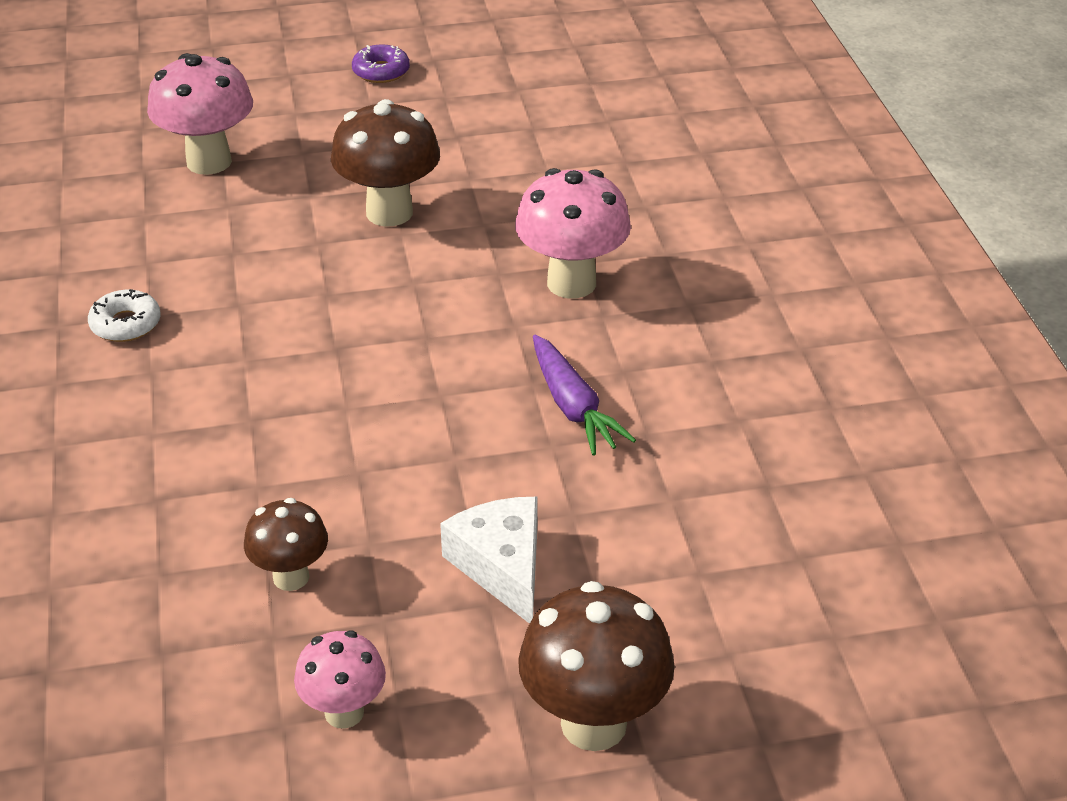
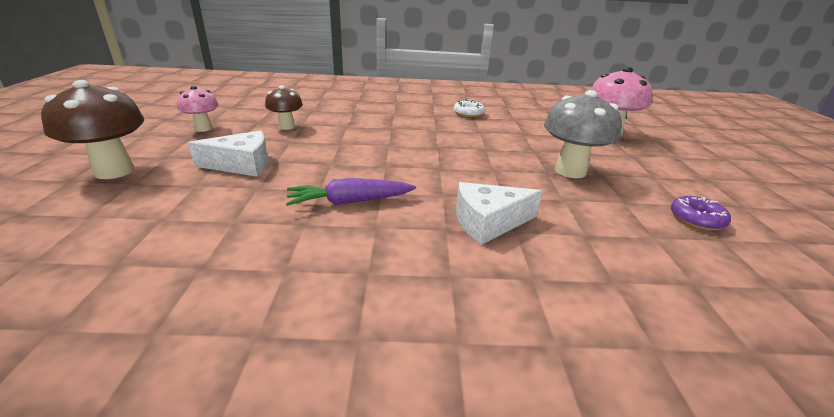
camera: 100 degrees right, 10 degrees down
brown mushroom [331,99,440,226] -> grey mushroom [544,90,622,178]
purple donut [352,44,410,83] -> purple donut moved to [671,196,731,231]
pink mushroom [515,168,631,298] -> white cheese [456,182,543,245]

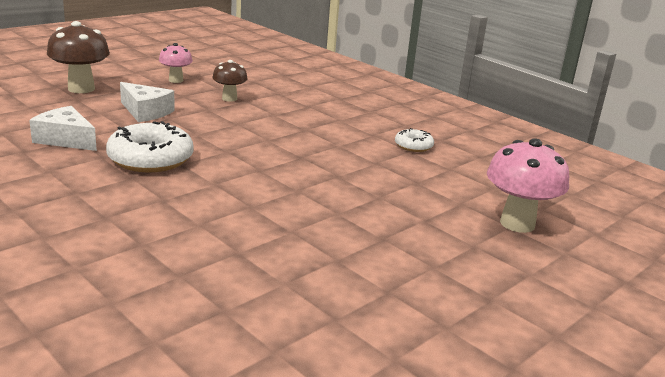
camera: 45 degrees right, 5 degrees down
purple carrot [286,178,416,206] -> white donut [106,121,194,172]
white cheese [456,182,543,245] -> white cheese moved to [29,106,97,151]
grey mushroom [544,90,622,178] -> none
purple donut [671,196,731,231] -> none

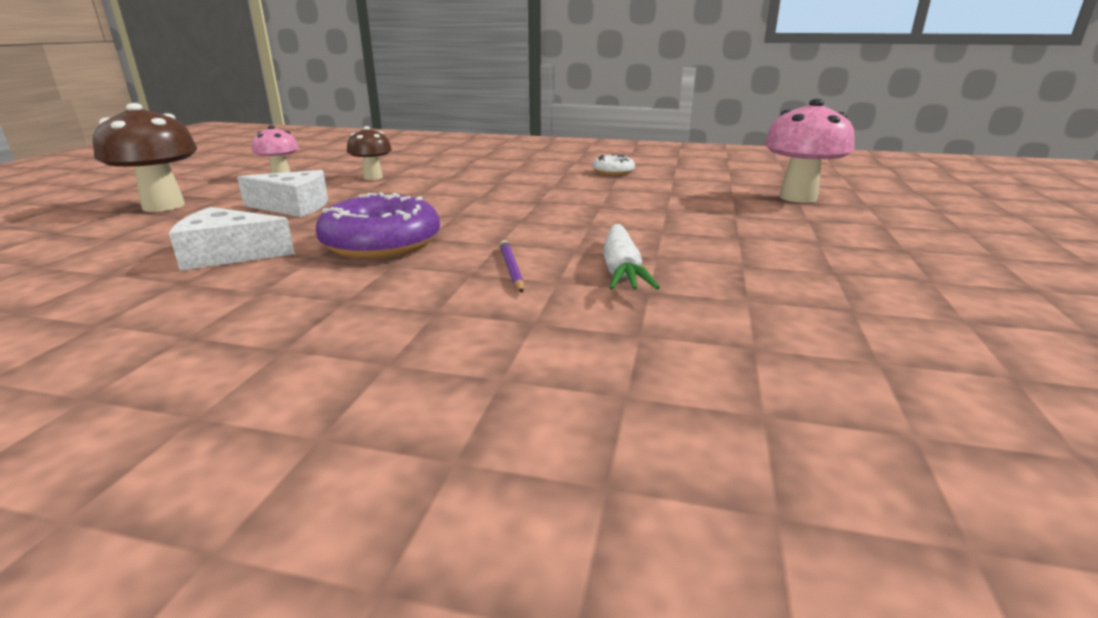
camera: 30 degrees left, 0 degrees up
white donut [106,121,194,172] -> purple donut [316,192,440,259]
none -> purple pencil [500,240,524,293]
none -> white carrot [603,224,660,290]

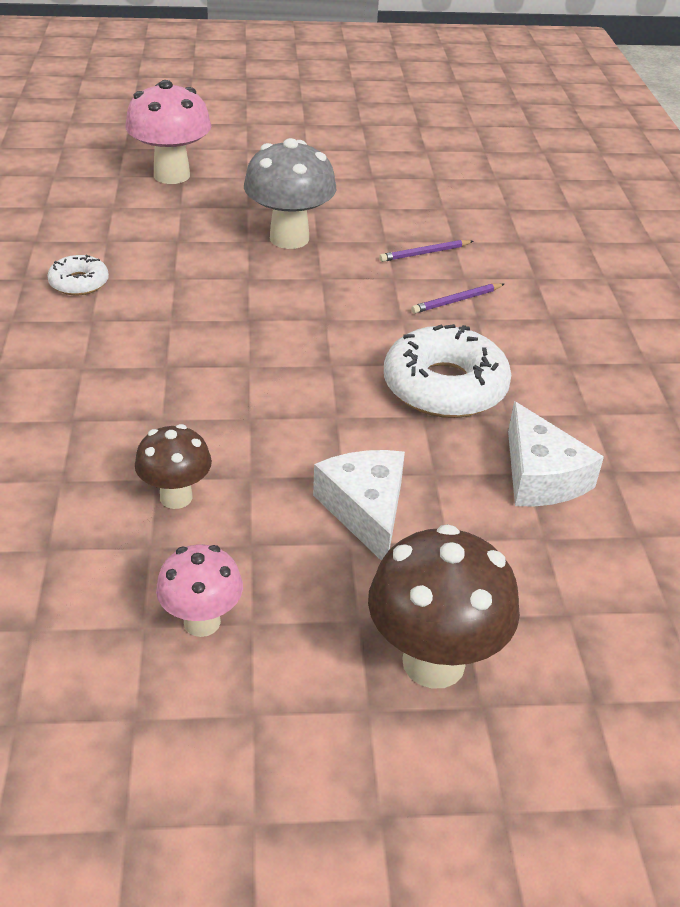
camera: 110 degrees left, 15 degrees up
purple donut [316,192,440,259] -> white donut [384,324,511,418]
white carrot [603,224,660,290] -> purple pencil [379,240,473,262]
none -> grey mushroom [244,138,336,249]

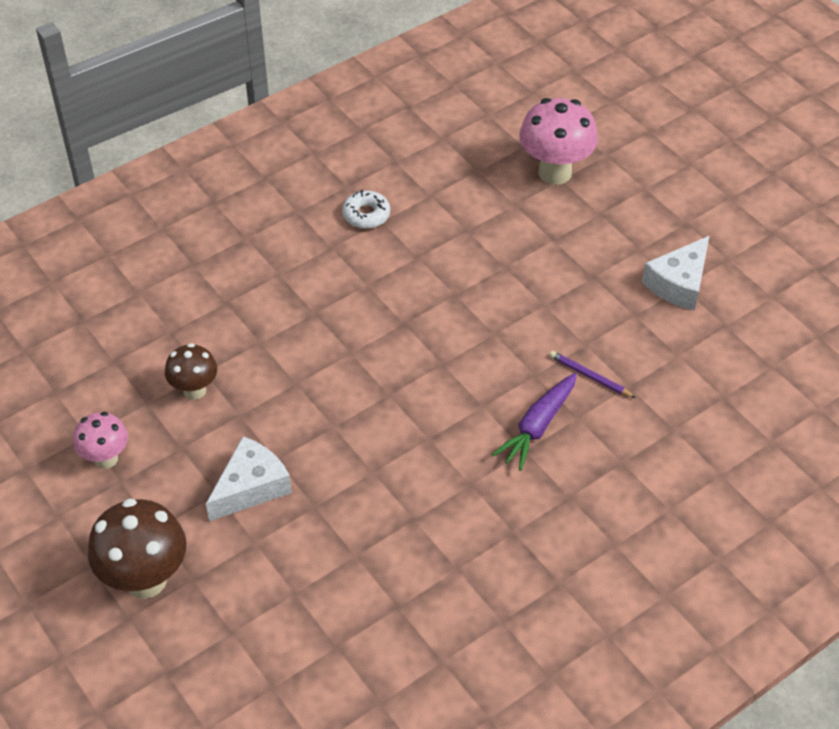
camera: 60 degrees right, 10 degrees up
grey mushroom [244,138,336,249] -> none
white donut [384,324,511,418] -> none
purple pencil [411,283,504,314] -> purple carrot [492,373,577,471]
white cheese [508,401,604,506] -> white cheese moved to [642,236,709,311]

